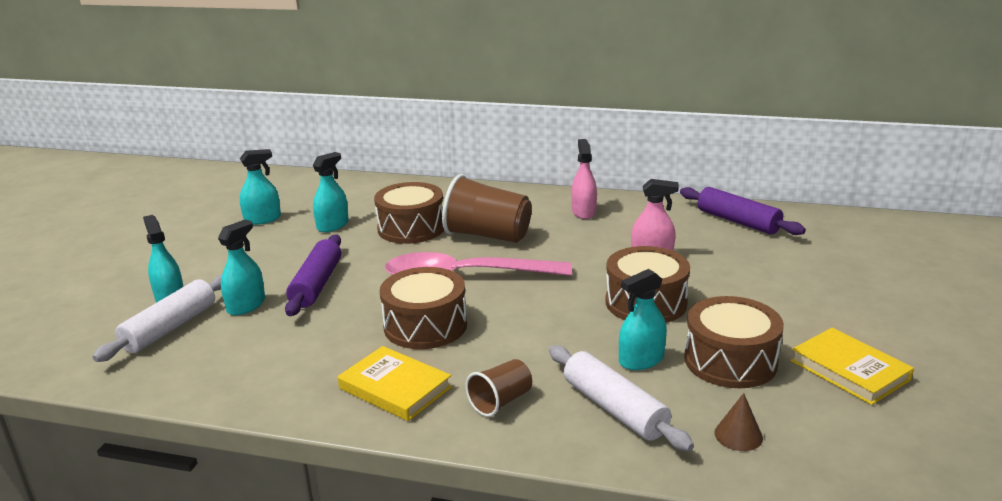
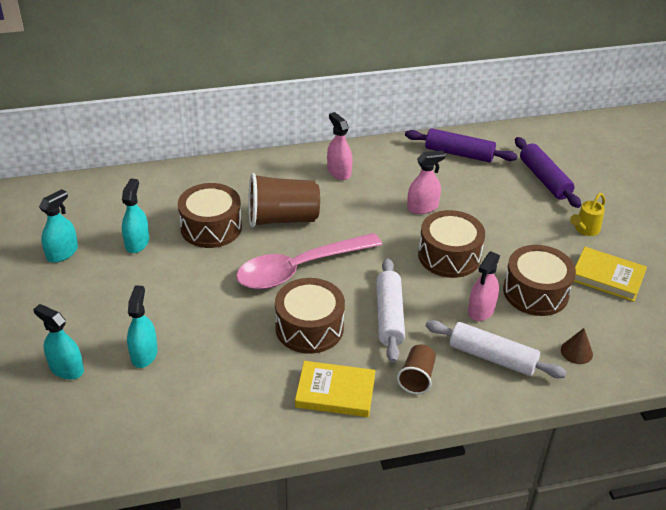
camera: 30 degrees left, 15 degrees up
white rolling pin [93,274,222,362] -> white rolling pin moved to [376,258,405,363]
purple rolling pin [285,234,341,316] -> purple rolling pin moved to [515,137,581,208]
turquoise spray bottle [619,269,667,370] -> pink spray bottle [468,251,500,321]
none -> yellow watering can [570,193,605,236]

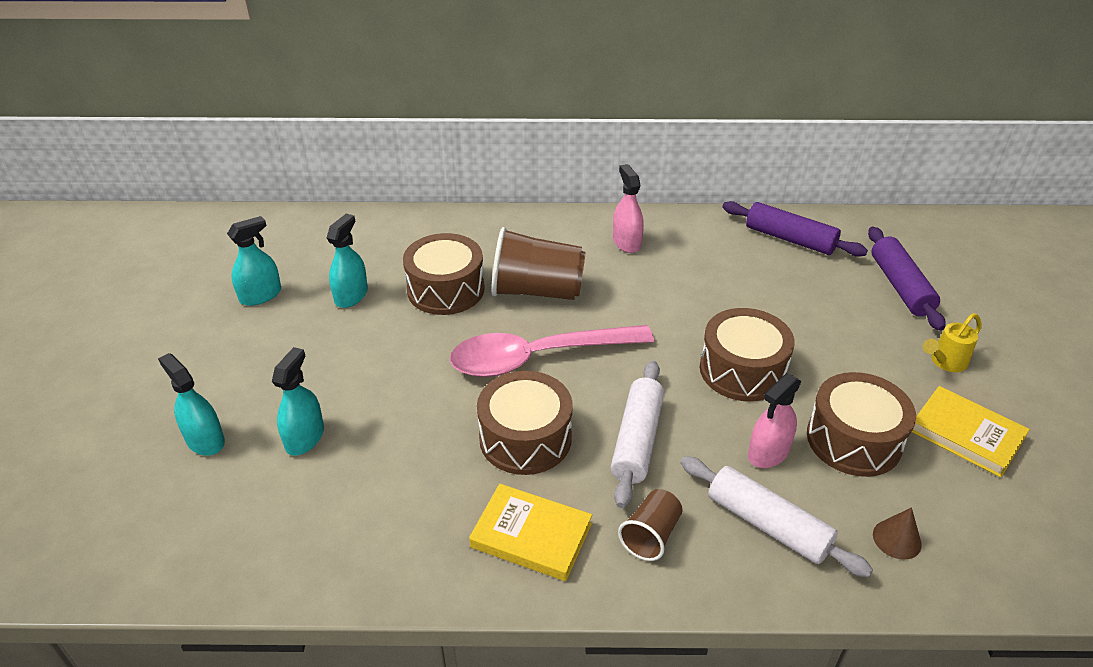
camera: 15 degrees right, 0 degrees up
pink spray bottle [407,150,446,214] -> none

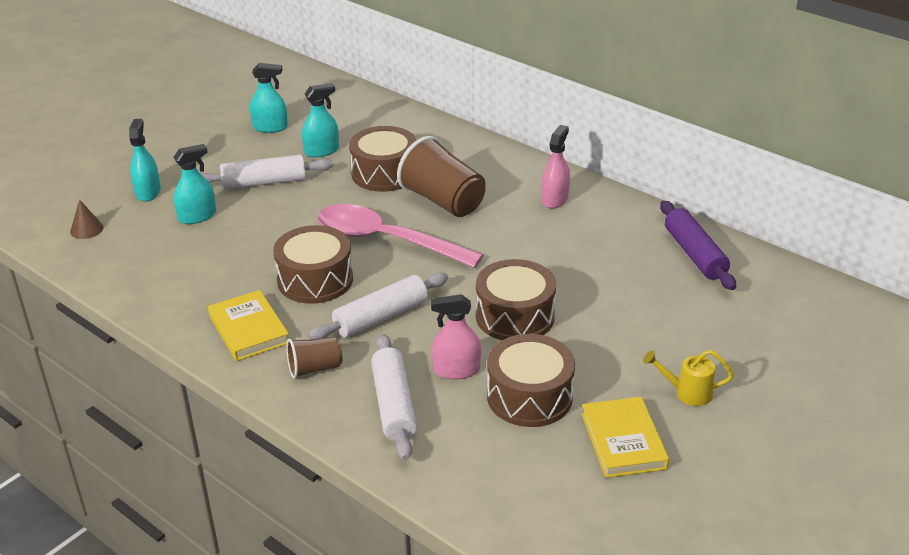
camera: 40 degrees right, 5 degrees down
purple rolling pin [868,227,946,331] -> none
brown cone [873,507,922,560] -> brown cone moved to [70,199,104,239]
none -> white rolling pin [200,154,333,189]

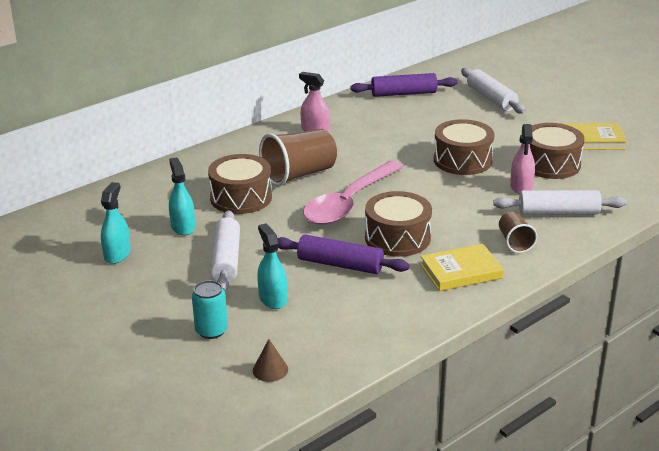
camera: 80 degrees left, 5 degrees down
turquoise spray bottle [129,119,161,201] -> turquoise can [192,280,228,339]
white rolling pin [308,272,449,340] -> white rolling pin moved to [461,68,526,114]
yellow watering can [643,350,734,406] -> none
none -> purple rolling pin [278,234,410,274]

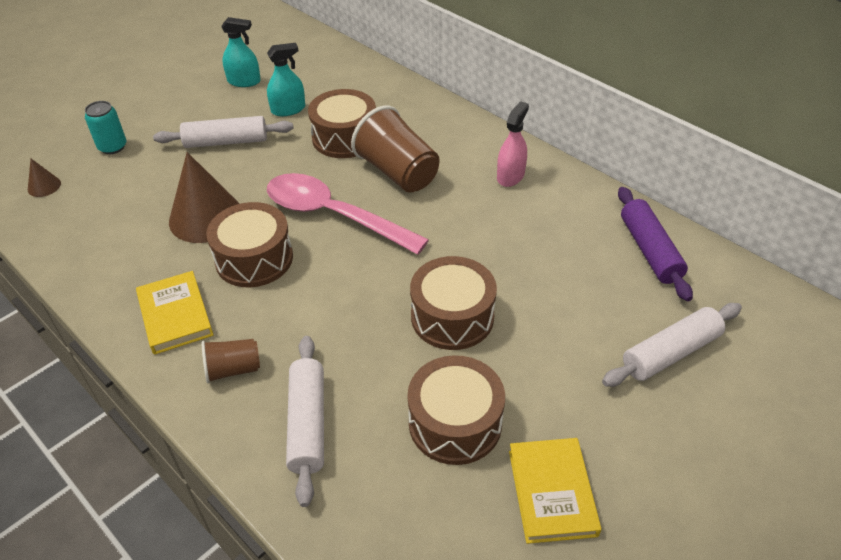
camera: 85 degrees right, 15 degrees up
turquoise spray bottle [257,224,287,309] -> none
purple rolling pin [278,234,410,274] -> brown cone [169,152,239,243]
pink spray bottle [510,124,535,194] -> none

